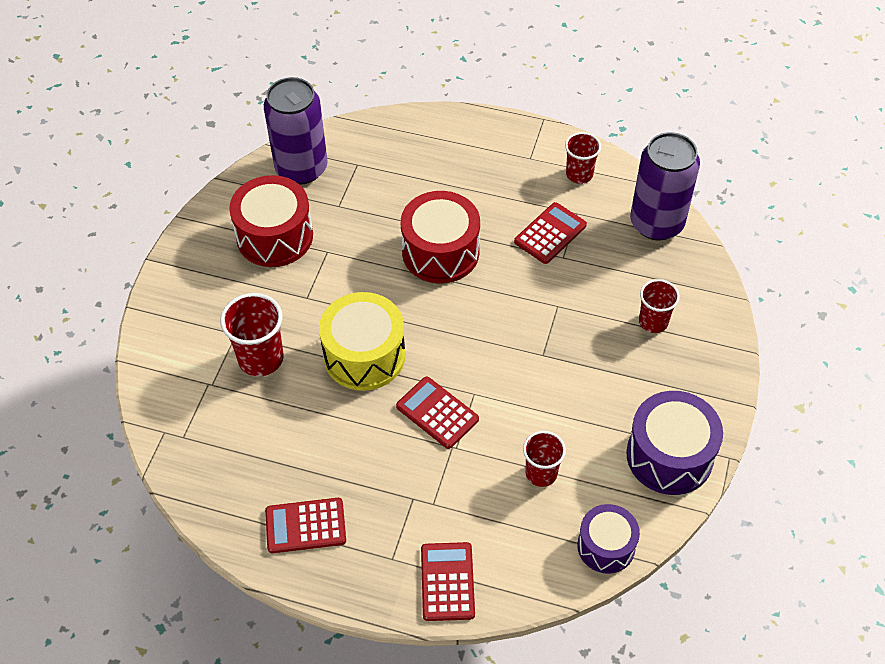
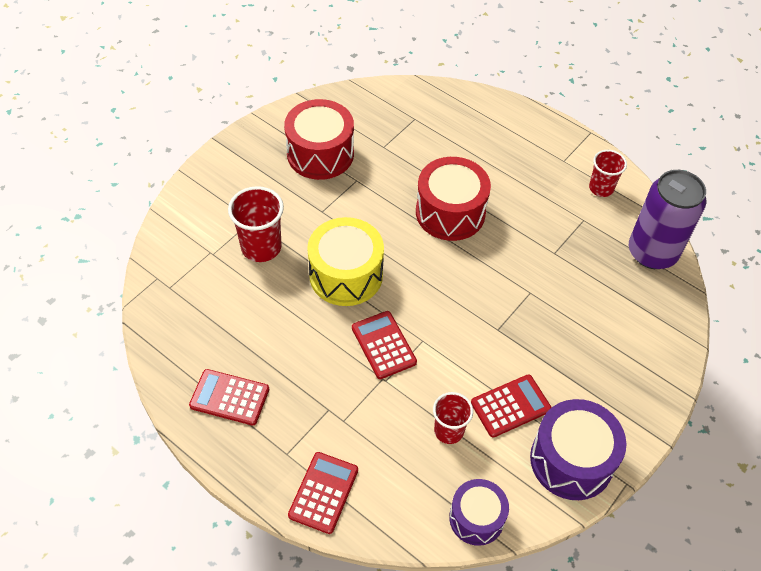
camera: 20 degrees right, 0 degrees up
purple can [264,77,328,185] -> none
red calculator [514,202,587,264] -> red calculator moved to [471,375,552,438]
red cup [639,279,680,333] -> none

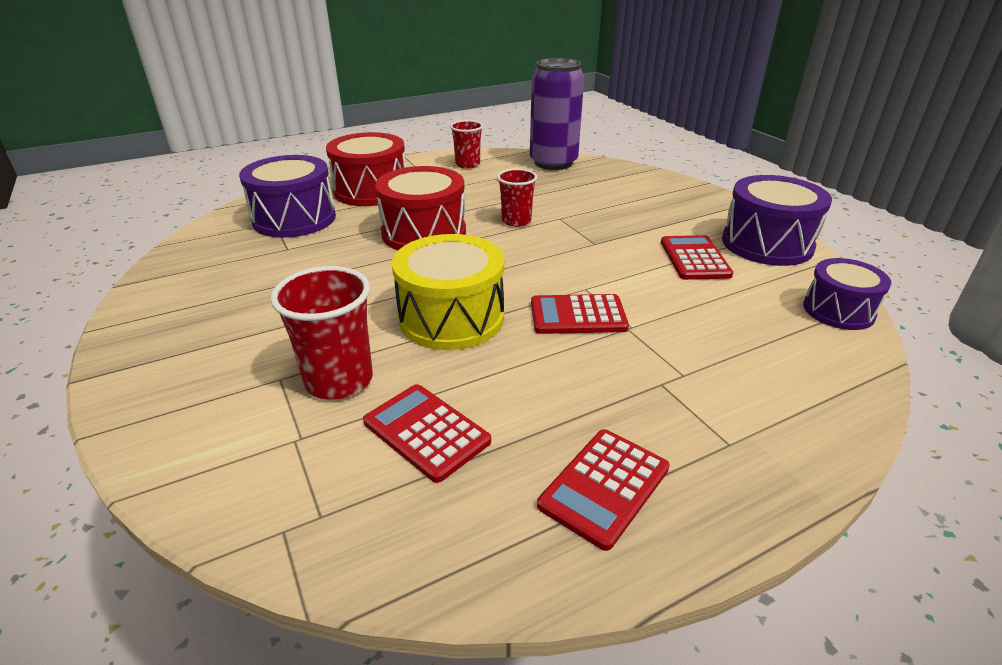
camera: 65 degrees left, 20 degrees down
red drum [284,99,354,180] -> red drum moved to [326,132,406,206]
red calculator [288,452,358,534] -> red calculator moved to [363,384,491,483]
red cup [433,392,473,444] -> red cup moved to [497,169,537,227]
none -> purple drum [239,155,336,238]

